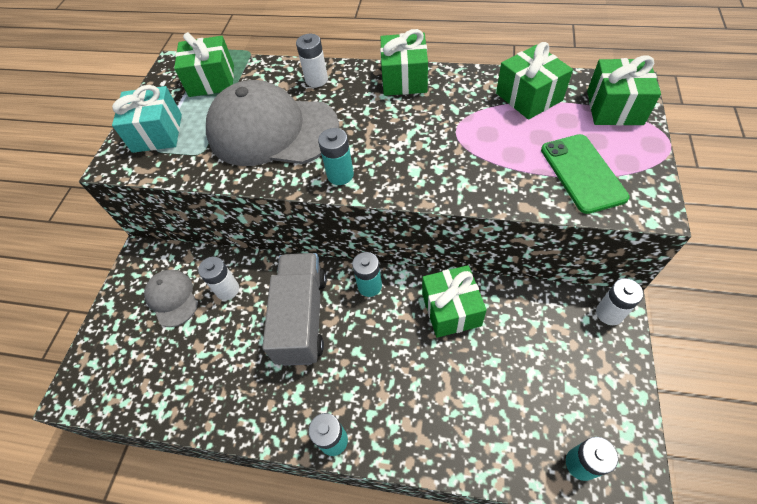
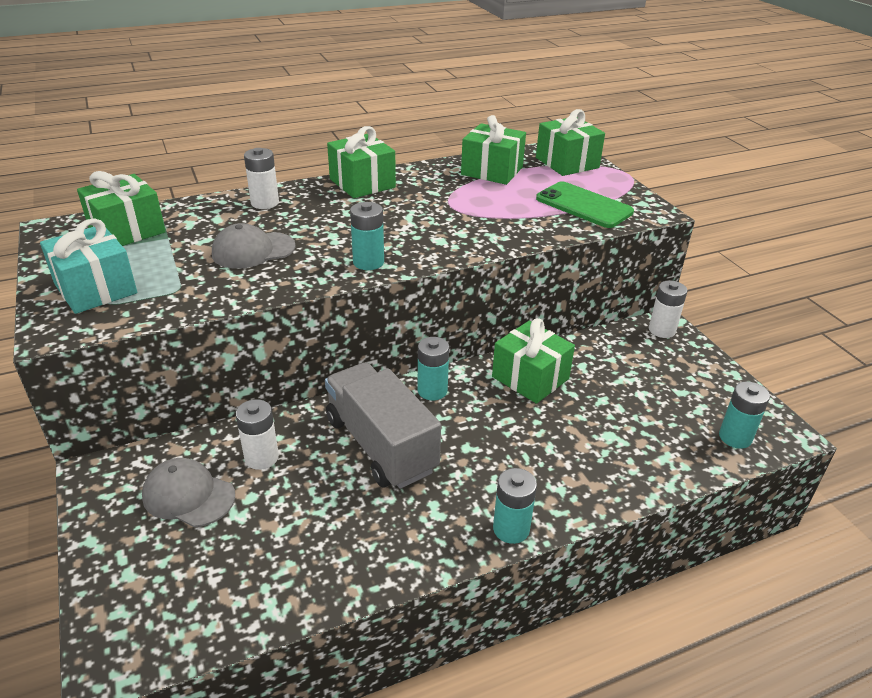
camera: 40 degrees left, 20 degrees down
grey cap [206,80,339,166] -> grey cap [212,223,296,269], size x0.50

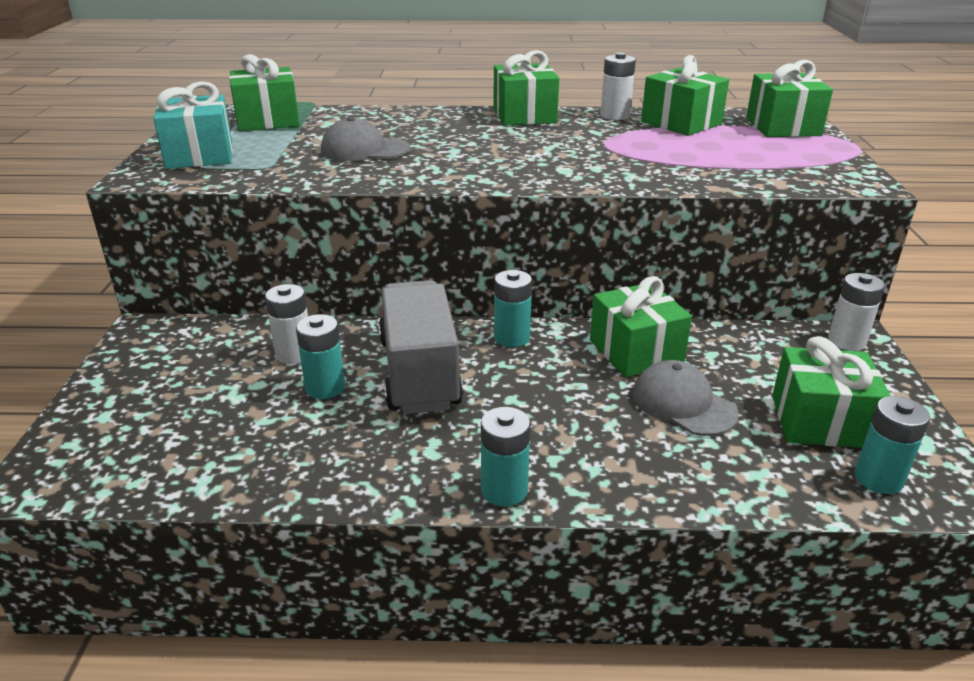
camera: 25 degrees right, 5 degrees down
grey cap [142,458,235,527] -> grey cap moved to [633,360,739,436]
white battery [244,148,279,209] -> white battery moved to [600,52,636,120]
turquoise battery [350,202,384,270] -> turquoise battery moved to [296,314,345,399]
green phone [536,181,634,228] -> none
none -> green gift [772,336,891,448]

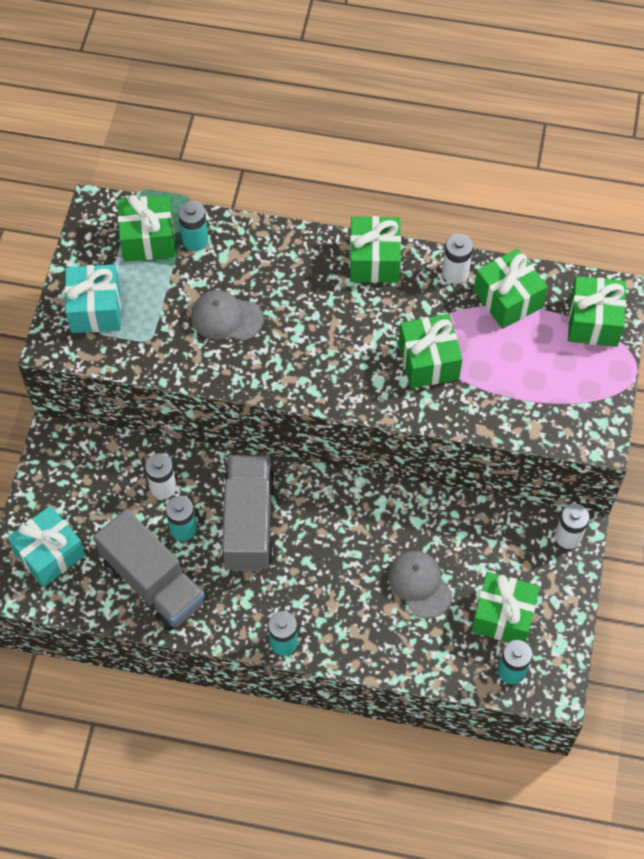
camera: 10 degrees right, 30 degrees up
turquoise battery [494,270,532,347] -> turquoise battery moved to [178,201,208,251]
green gift [590,276,692,377] -> green gift moved to [399,314,463,388]
none -> turquoise gift [7,506,85,587]
none -> grey truck [94,509,206,631]

